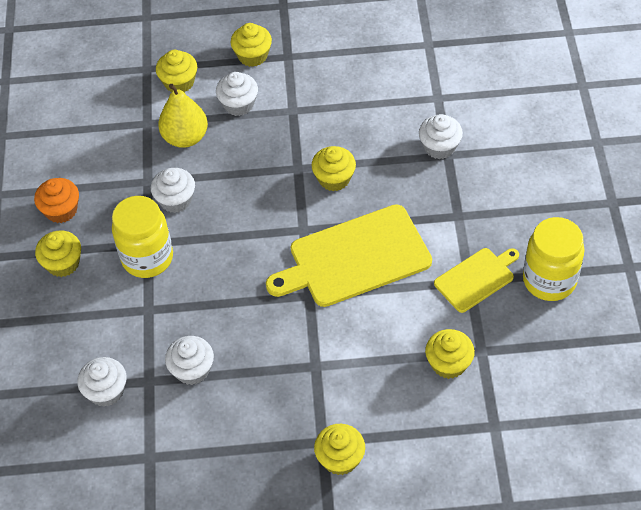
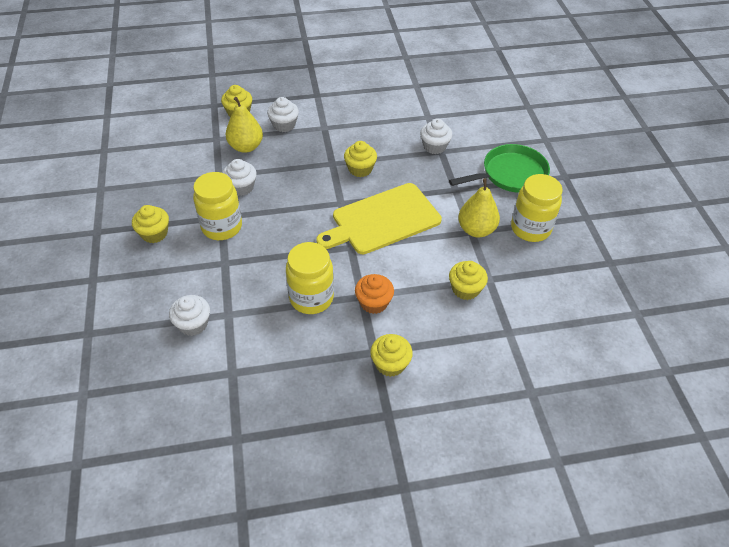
camera: 10 degrees left, 5 degrees down
orange cupcake [34,178,79,223] -> orange cupcake moved to [355,274,394,314]
white cupcake [165,336,214,385] -> none
yellow cupcake [231,23,272,67] -> none
yellow cutting board [434,248,519,313] -> yellow pear [458,178,500,237]
none -> yellow jar [286,242,334,314]
none -> green pan [449,144,550,193]

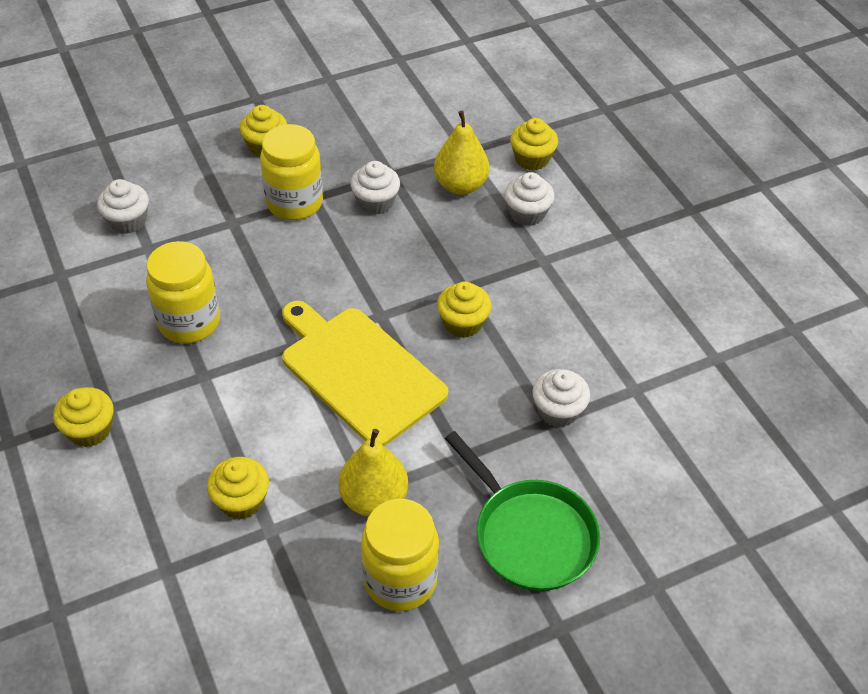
camera: 75 degrees right, 0 degrees up
orange cupcake [355,274,394,314] -> none

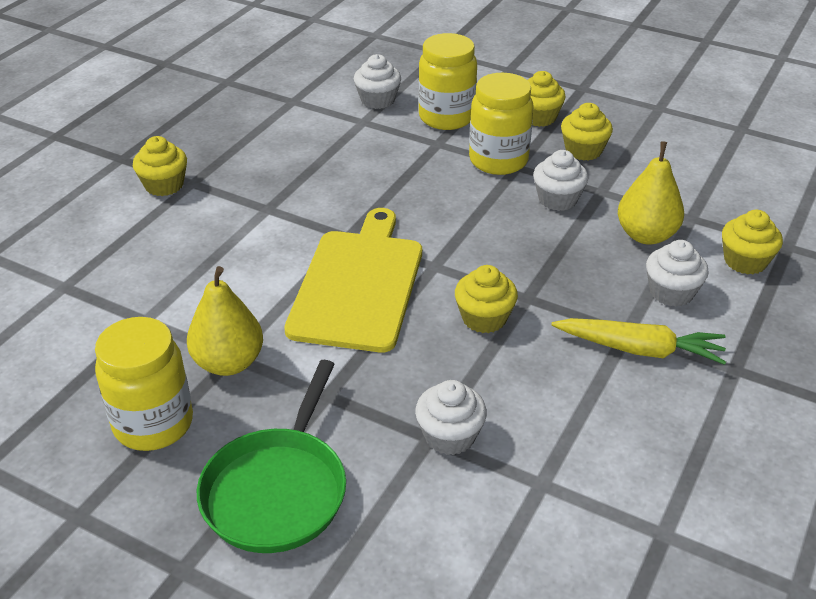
camera: 55 degrees right, 10 degrees down
yellow jar [146,241,220,344] -> yellow jar moved to [418,33,477,130]
yellow cupcake [207,457,269,519] -> yellow cupcake moved to [561,103,613,161]
none -> yellow carrot [551,318,726,365]

